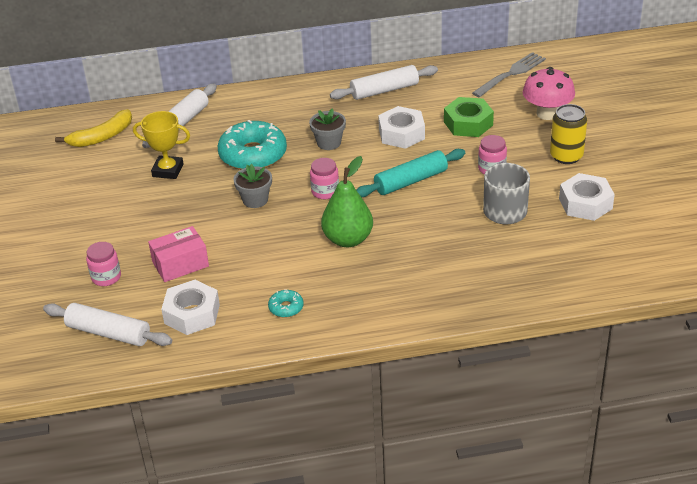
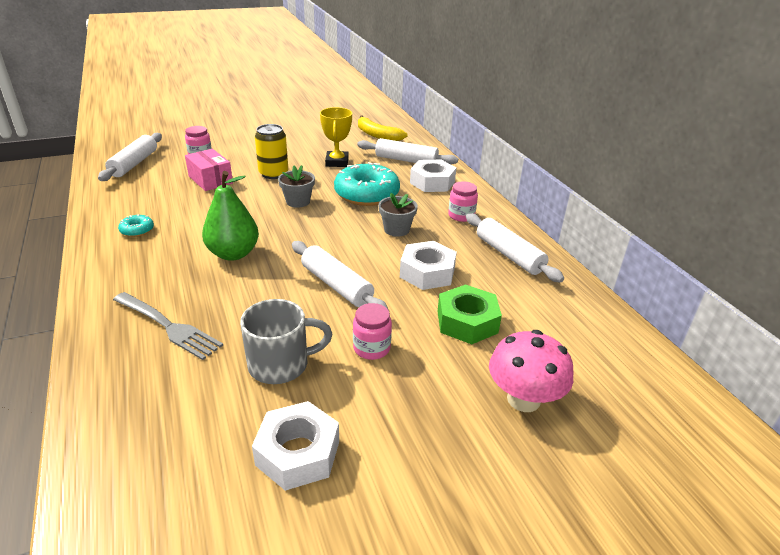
camera: 75 degrees right, 5 degrees down
white nut [161,280,220,335] -> white nut moved to [410,160,456,192]
pink jar [310,158,339,199] -> pink jar moved to [448,181,478,222]
turquoise rolling pin [356,149,465,197] -> white rolling pin [292,241,389,311]
grey fork [472,52,546,98] -> grey fork moved to [113,292,223,360]
yellow can [550,104,587,164] -> yellow can moved to [255,124,288,179]

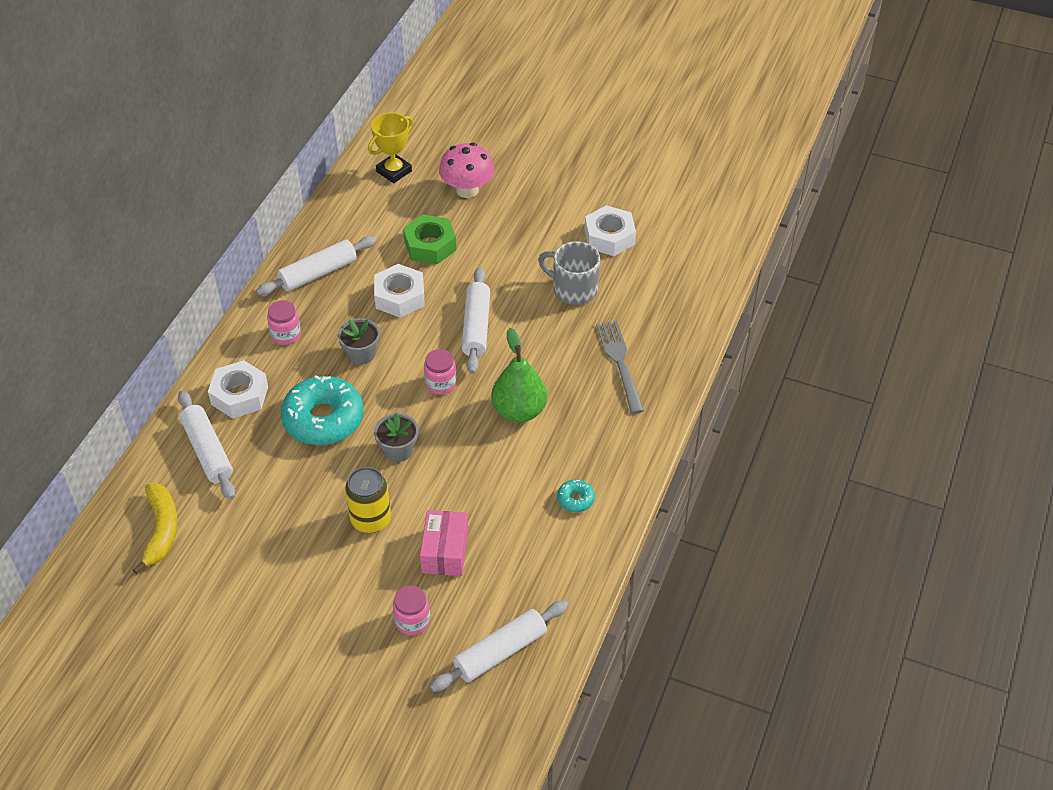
camera: 135 degrees left, 15 degrees up
yellow trophy [320,107,352,167] -> yellow trophy moved to [368,112,413,183]
pink jar [353,303,392,360] -> pink jar moved to [424,349,456,395]
white rolling pin [466,213,564,283] -> white rolling pin turned 45 degrees clockwise [256,236,377,296]

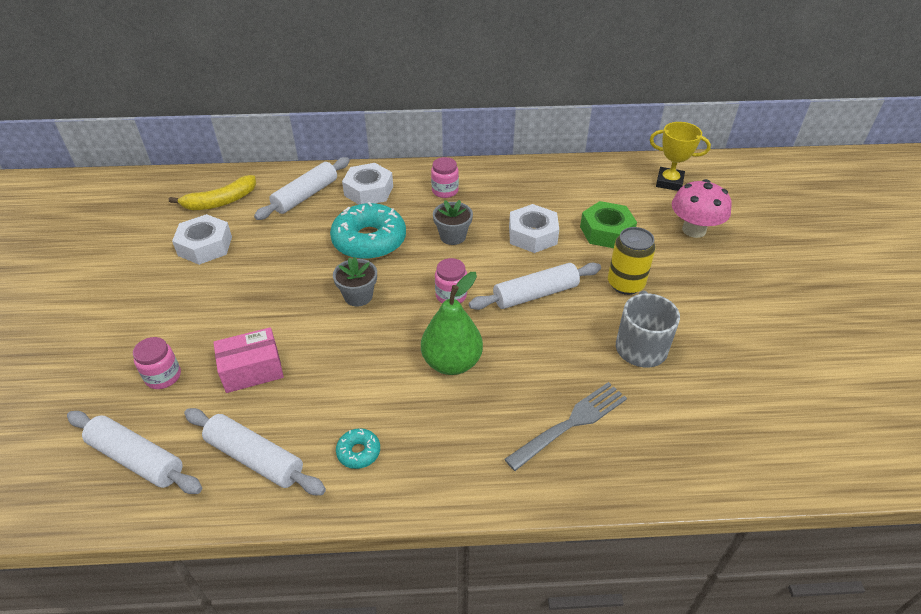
camera: 65 degrees right, 5 degrees down
white rolling pin [256,236,377,296] -> white rolling pin moved to [184,408,326,495]
yellow can [345,467,391,533] -> yellow can moved to [608,227,656,295]
white nut [585,205,636,256] -> white nut moved to [172,214,232,265]

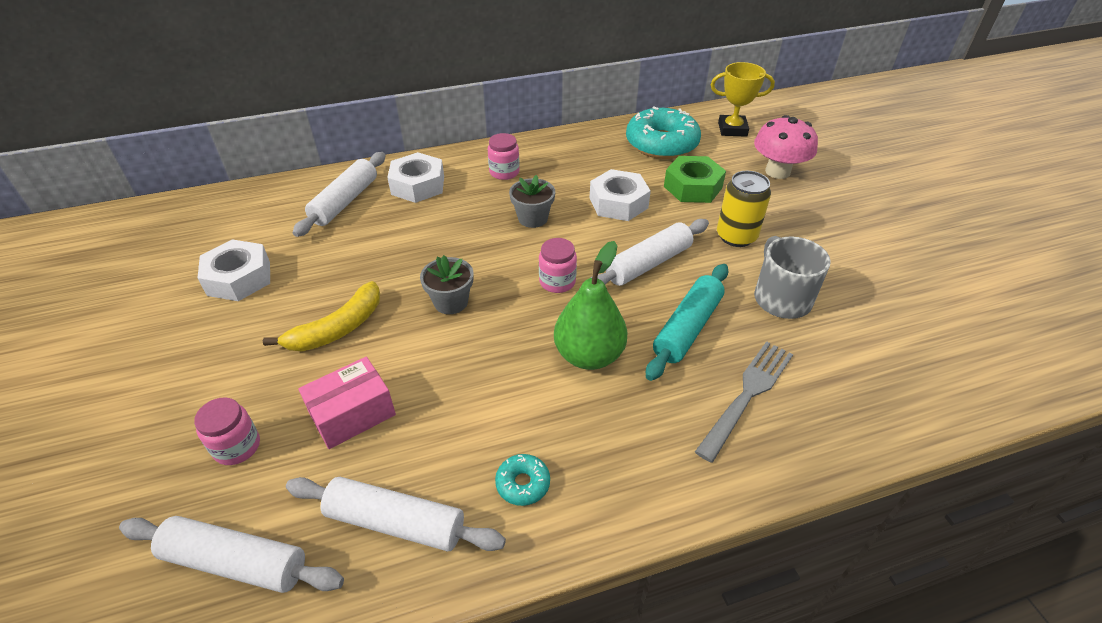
camera: 15 degrees left, 0 degrees up
yellow banana [169,175,256,210] -> yellow banana moved to [263,281,380,351]
turquoise donut [330,202,406,260] -> turquoise donut moved to [626,106,701,159]
none -> turquoise rolling pin [646,264,728,381]

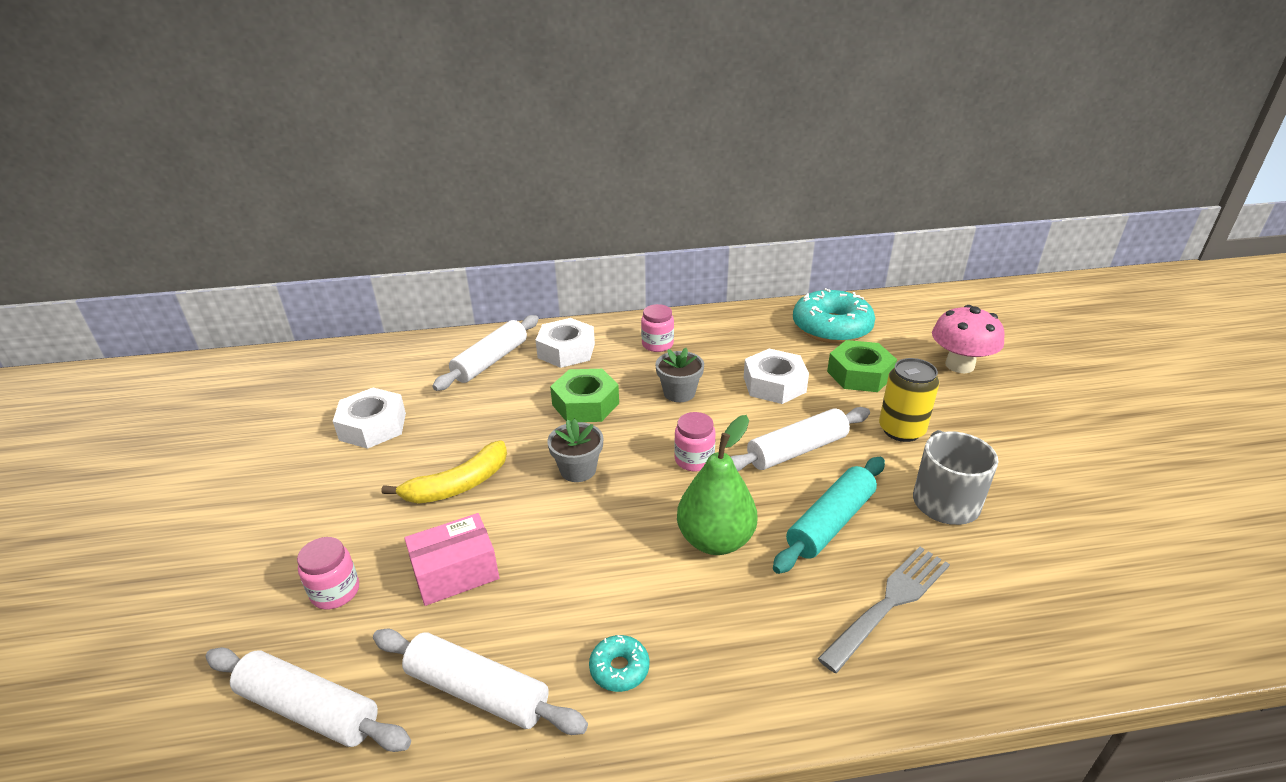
camera: 10 degrees right, 10 degrees down
yellow trophy [711,62,775,137] -> none
none -> green nut [550,369,619,422]

